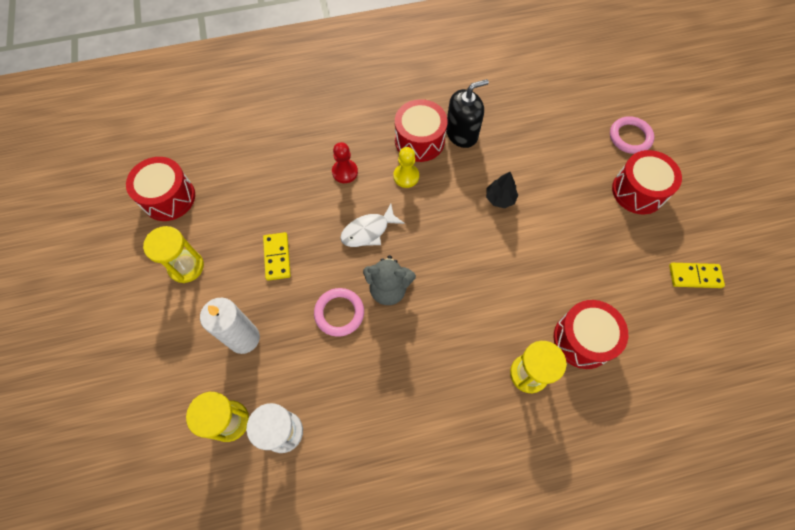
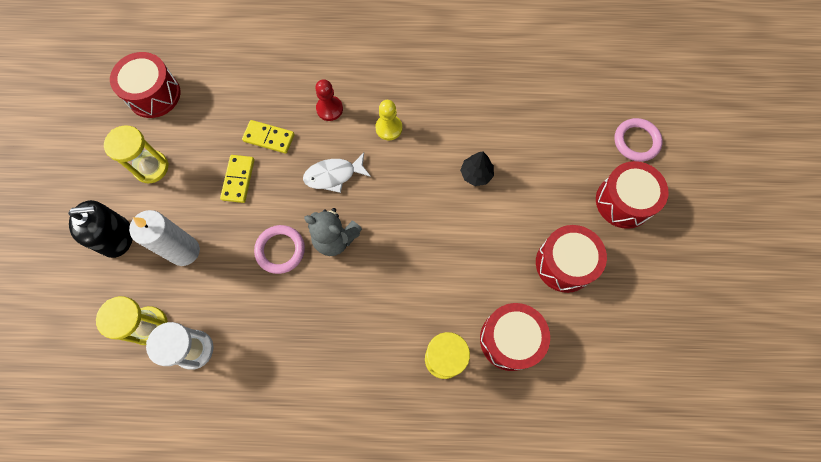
camera: 15 degrees right, 5 degrees up
red drum [395,99,447,162] -> red drum moved to [536,225,607,293]
black soap dispenser [446,79,489,148] -> black soap dispenser moved to [68,200,133,258]
yellow domino [669,263,725,288] -> yellow domino moved to [242,120,295,154]

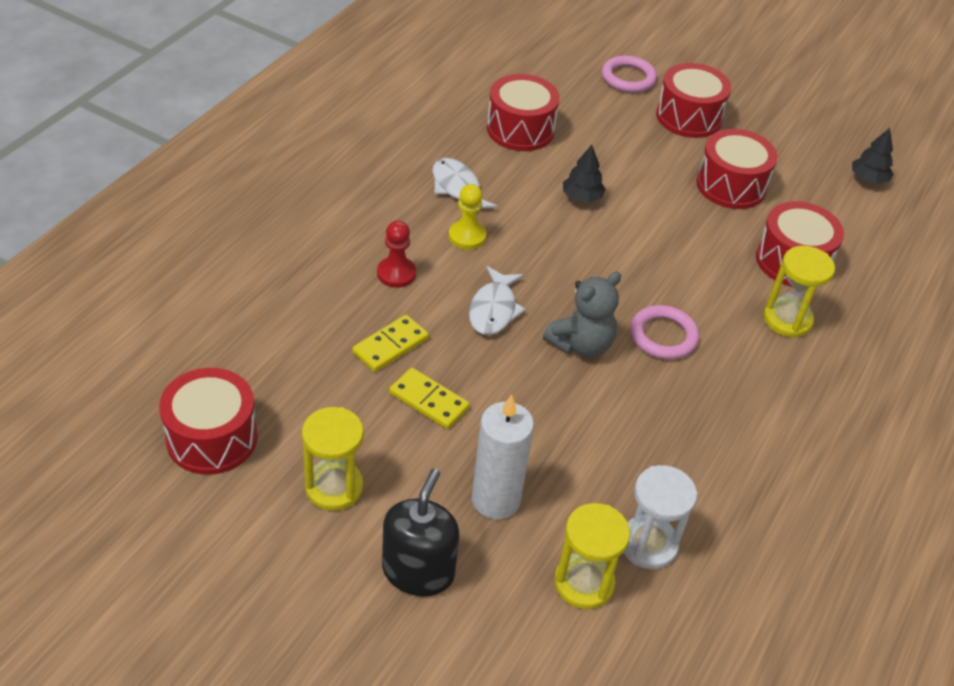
camera: 65 degrees left, 25 degrees down
pink ring [254,225,305,274] -> pink ring moved to [630,305,699,359]
none -> white fish [432,158,497,208]
none -> red drum [487,74,560,151]
none -> black tree [852,128,894,184]

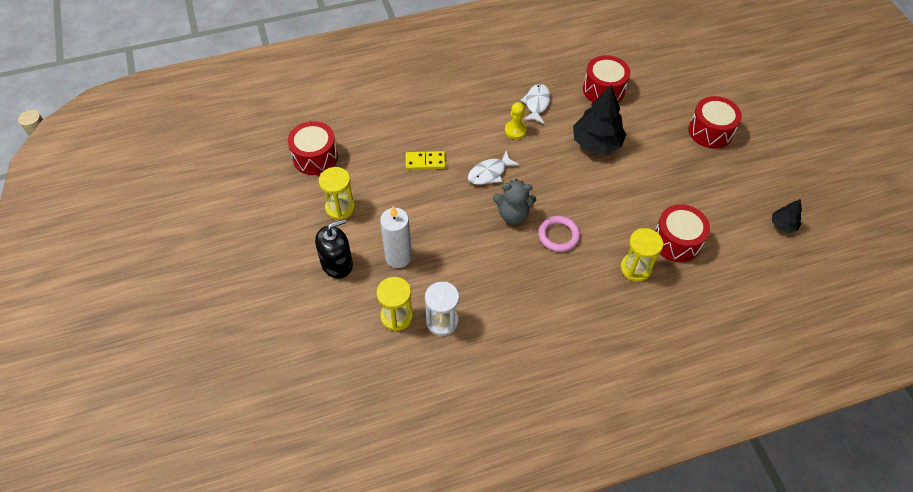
camera: 45 degrees right, 10 degrees up
red pawn [377,221,416,288] -> none
yellow domino [389,368,470,429] -> none
black tree [563,145,606,203] -> black tree [573,85,626,154], size x1.96
pink ring [602,56,657,93] -> none
red drum [696,129,778,209] -> none

